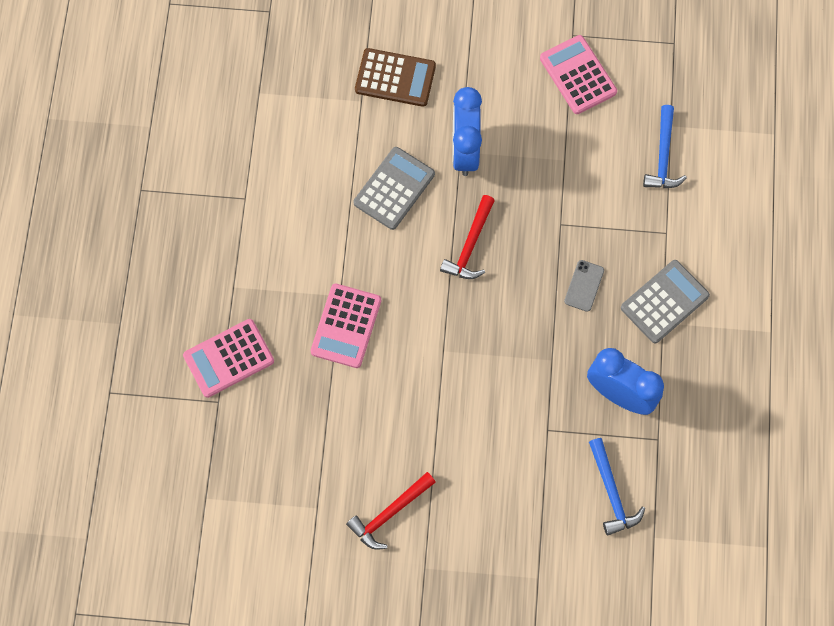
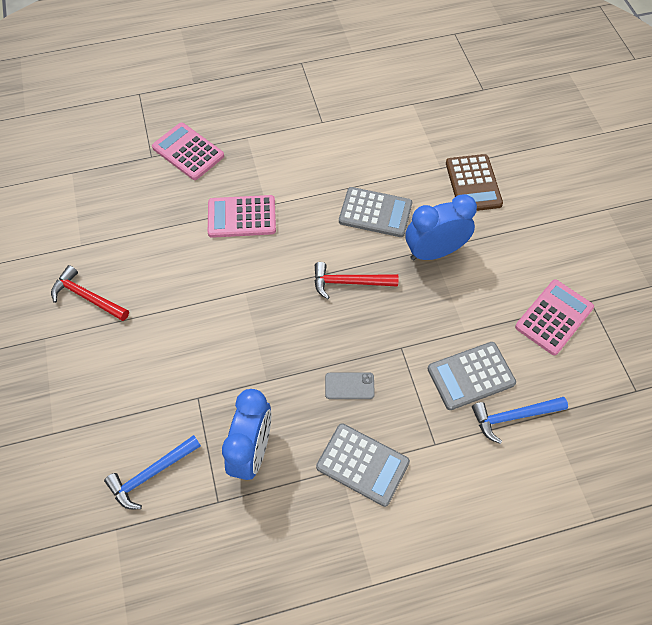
camera: 70 degrees right, 10 degrees down
none -> grey calculator [428,342,516,410]

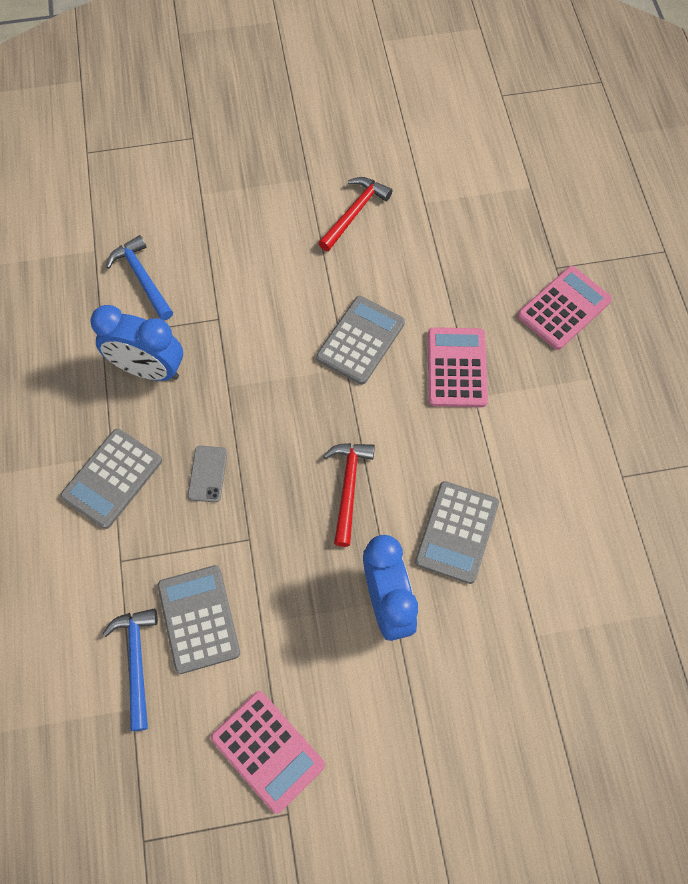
camera: 95 degrees right, 5 degrees up
brown calculator [446,154,503,211] -> none
none -> grey calculator [316,296,405,385]

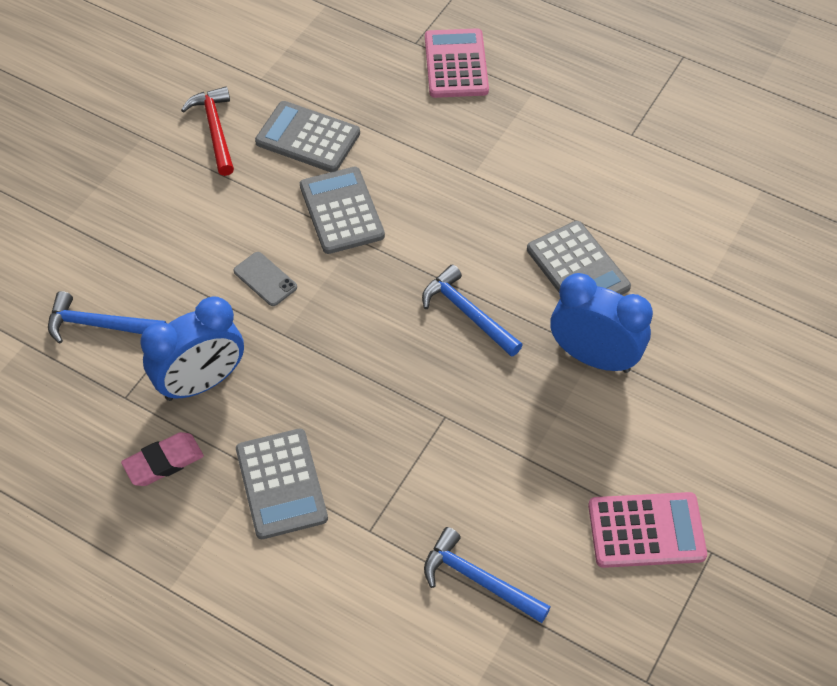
camera: 50 degrees left, 10 degrees down
grey calculator [158,565,240,674] -> grey calculator moved to [255,101,360,172]
grey phone [188,446,227,502] -> grey phone moved to [234,252,297,306]
red hammer [323,443,375,547] -> blue hammer [422,265,523,357]
pink calculator [428,327,488,407] -> none
none -> pink eraser [121,432,204,486]

